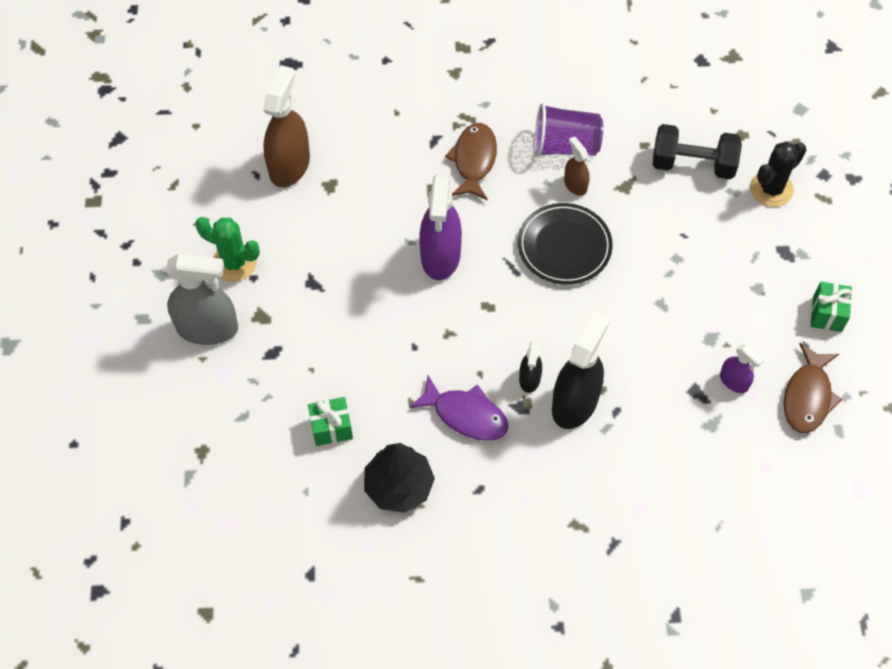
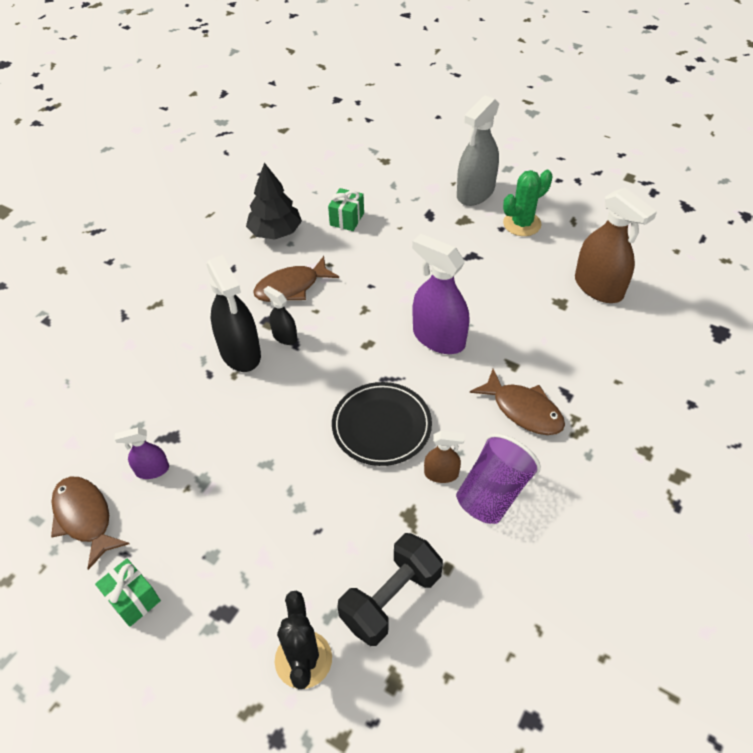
camera: 125 degrees right, 10 degrees down
purple fish [409,375,509,440] -> brown fish [253,256,339,302]

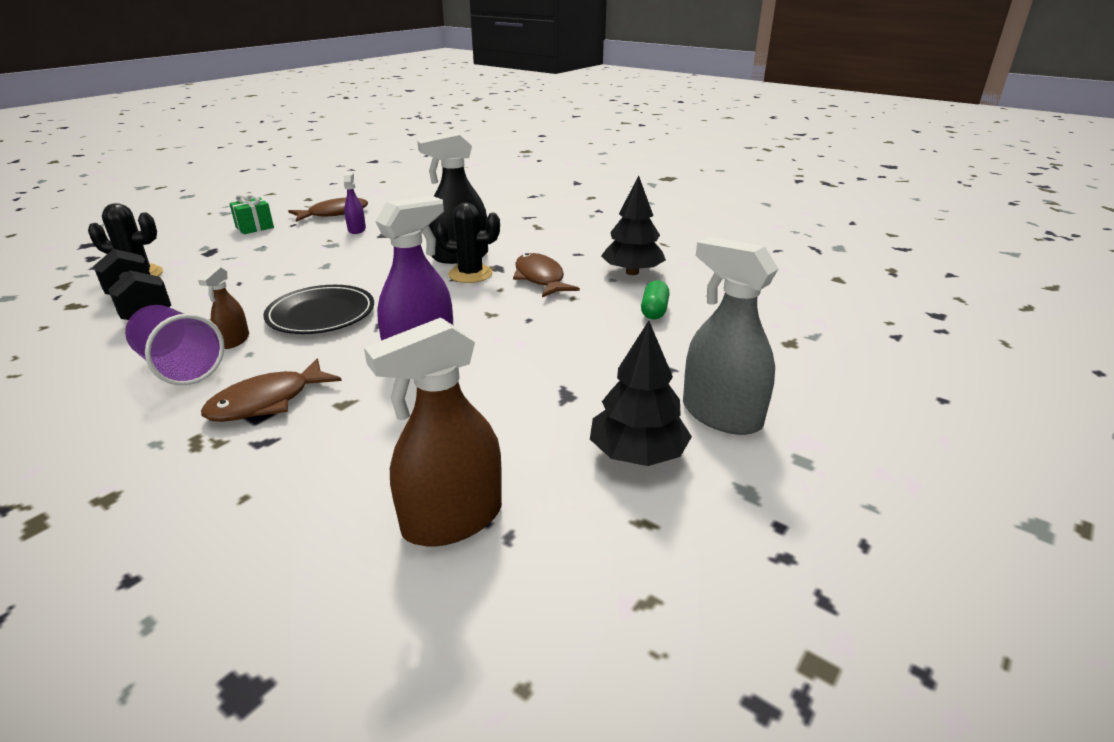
camera: 95 degrees right, 20 degrees down
black spray bottle [263,286,297,345] -> black cactus [434,202,500,283]
green gift [328,188,364,231] -> green capsule [641,280,670,320]
green cactus [503,170,553,236] -> black tree [590,321,692,466]

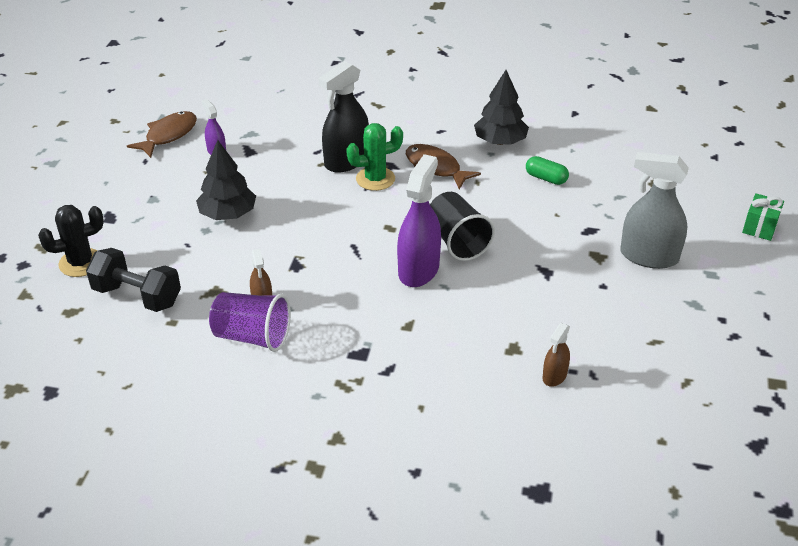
camera: 25 degrees left, 10 degrees up
brown fish [201,358,342,422] -> none
green gift [229,194,274,234] -> green gift moved to [742,193,784,241]
black plate [263,285,374,334] -> none
brown spray bottle [364,317,502,546] -> brown spray bottle [542,323,570,387], size x0.51
black cactus [434,202,500,283] -> green cactus [346,123,403,191]
black tree [590,321,692,466] -> black tree moved to [196,140,256,220]
green capsule [641,280,670,320] -> green capsule turned 45 degrees counterclockwise [526,156,569,185]
none -> black cup [430,192,495,261]

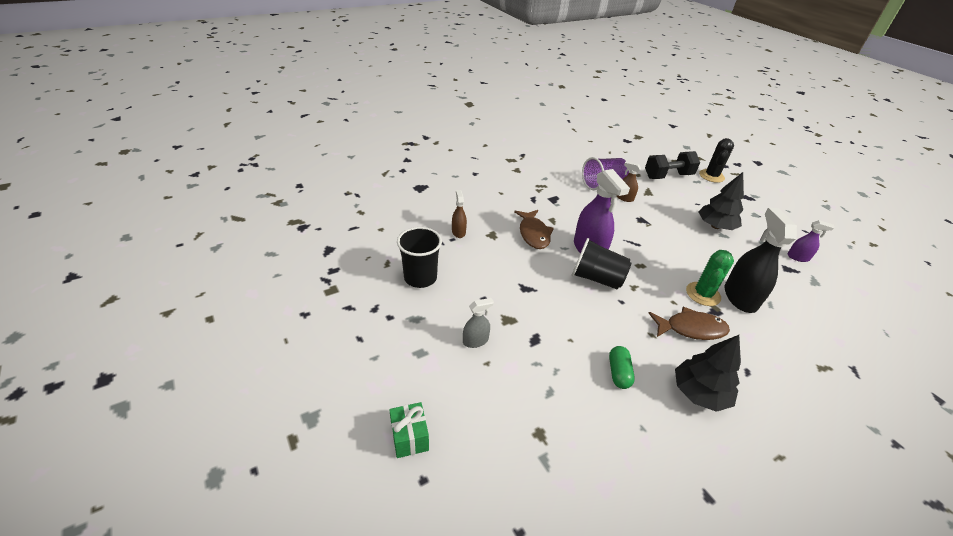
camera: 135 degrees right, 0 degrees up
brown fish [127,111,197,158] -> brown fish moved to [514,210,554,249]
green capsule [526,156,569,185] -> green capsule turned 75 degrees counterclockwise [609,346,635,389]
grey spray bottle [620,152,689,269] -> grey spray bottle [463,298,494,348], size x0.51
none -> black cup [397,227,442,288]

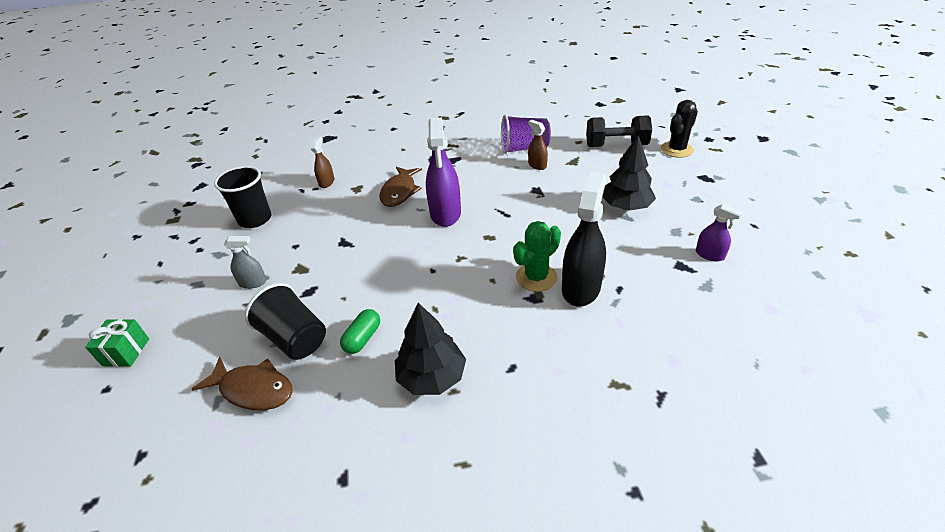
camera: 25 degrees right, 0 degrees up
black cup [572,238,631,289] -> black cup moved to [245,283,326,360]
brown fish [649,307,730,340] -> brown fish moved to [192,357,293,410]

